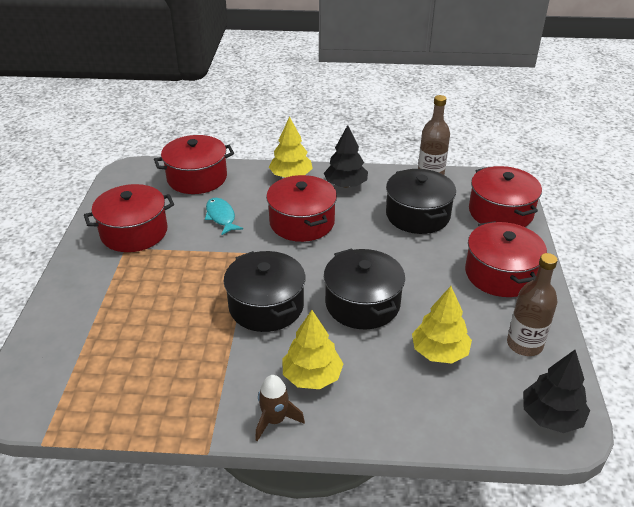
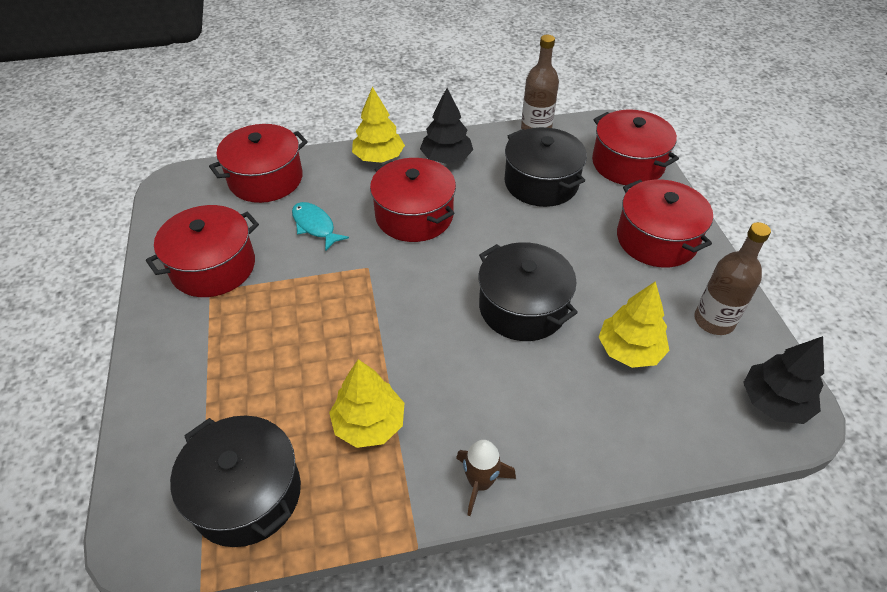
camera: 15 degrees left, 10 degrees up
black pot [223,251,305,332] -> black pot moved to [170,415,301,547]
yellow tree [282,310,344,389] -> yellow tree moved to [329,359,404,448]

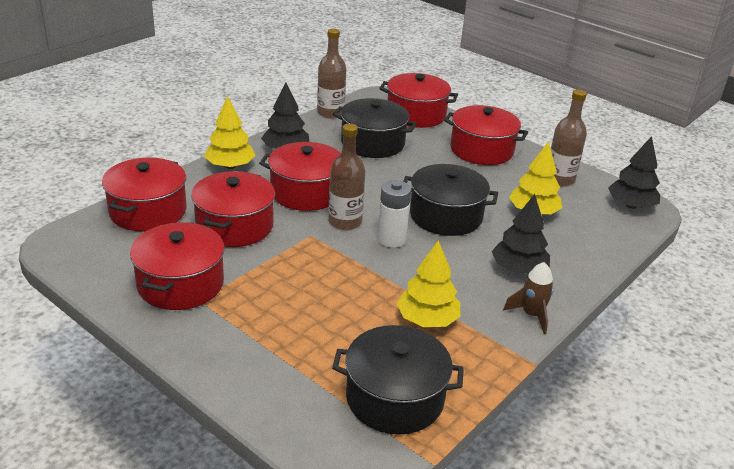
camera: 40 degrees left, 15 degrees down
turquoise fish [292,202,349,251] -> red pot [191,171,275,247]
none -> brown bottle [328,123,365,230]
none -> white battery [377,180,411,248]
none -> black tree [492,194,550,274]

